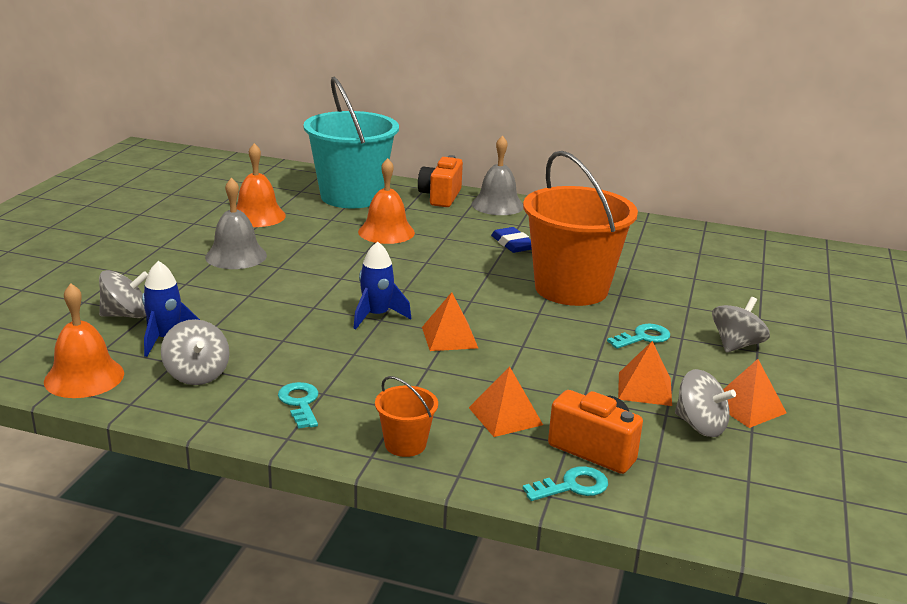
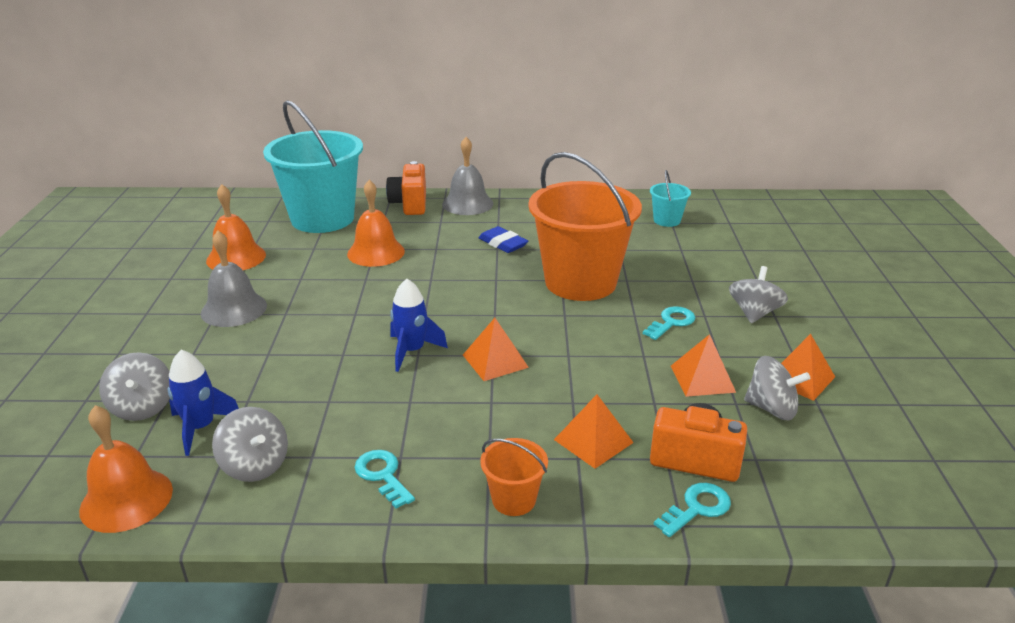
camera: 15 degrees left, 5 degrees up
grey spinning top [99,270,148,318] -> grey spinning top turned 105 degrees clockwise [99,352,170,421]
none -> turquoise bucket [650,170,691,227]

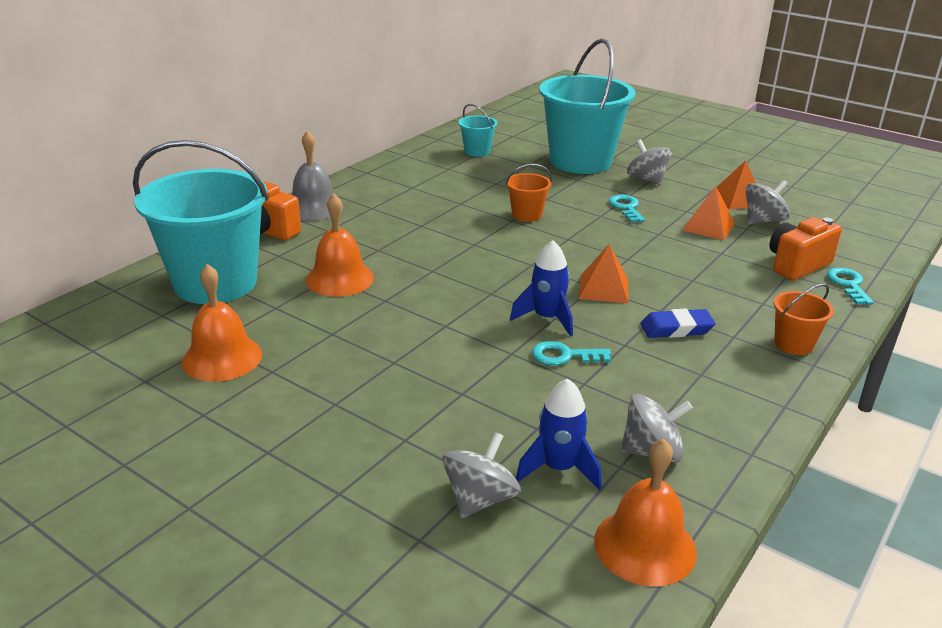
camera: 55 degrees left, 0 degrees up
grey spinning top [99,352,170,421] -> grey spinning top turned 75 degrees counterclockwise [442,432,521,518]
grey bell [200,230,267,327] -> none
turquoise key [354,450,415,508] -> turquoise key moved to [532,341,611,366]
blue eraser [479,226,528,253] -> blue eraser moved to [641,309,716,338]
orange bucket [529,152,642,301] -> orange bucket [506,164,552,222], size x0.43
orange pyramid [554,394,634,469] -> none
none -> turquoise bucket [539,39,635,174]

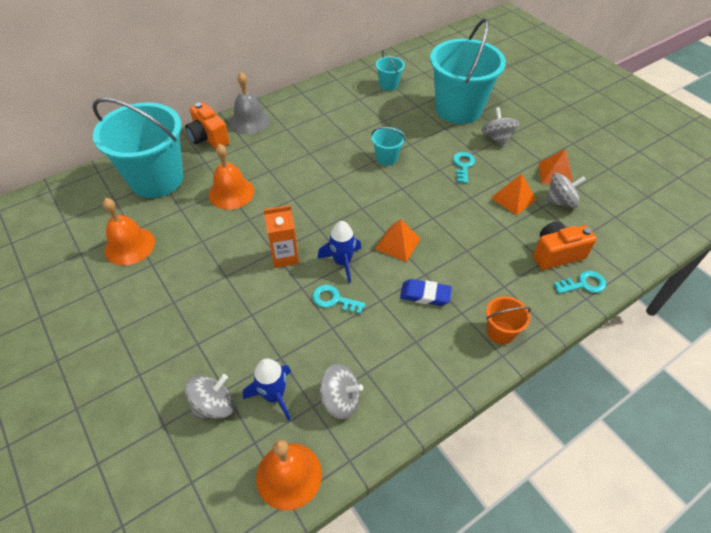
camera: 20 degrees right, 20 degrees up
orange bucket [506,164,552,222] -> turquoise bucket [371,127,405,166]
turquoise key [827,268,874,305] -> turquoise key turned 60 degrees clockwise [554,271,606,294]
none -> orange carton [263,205,299,268]

